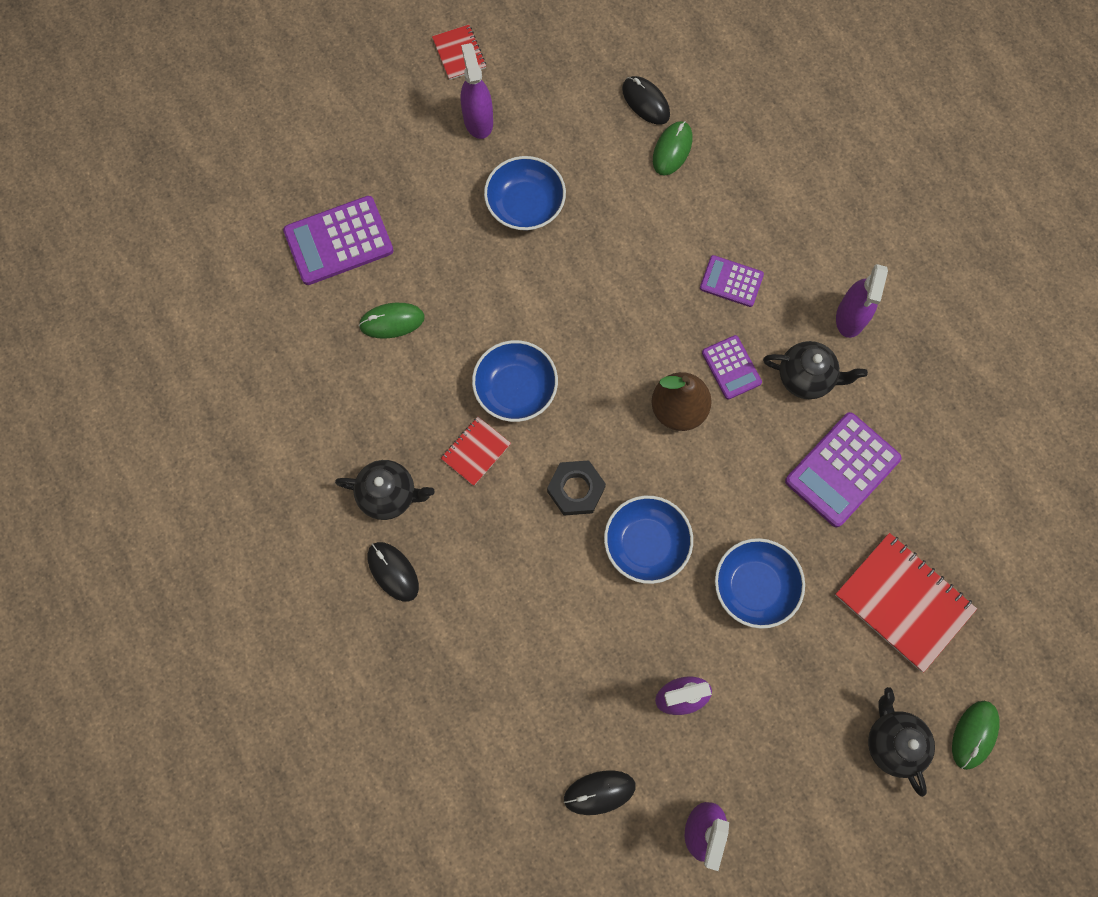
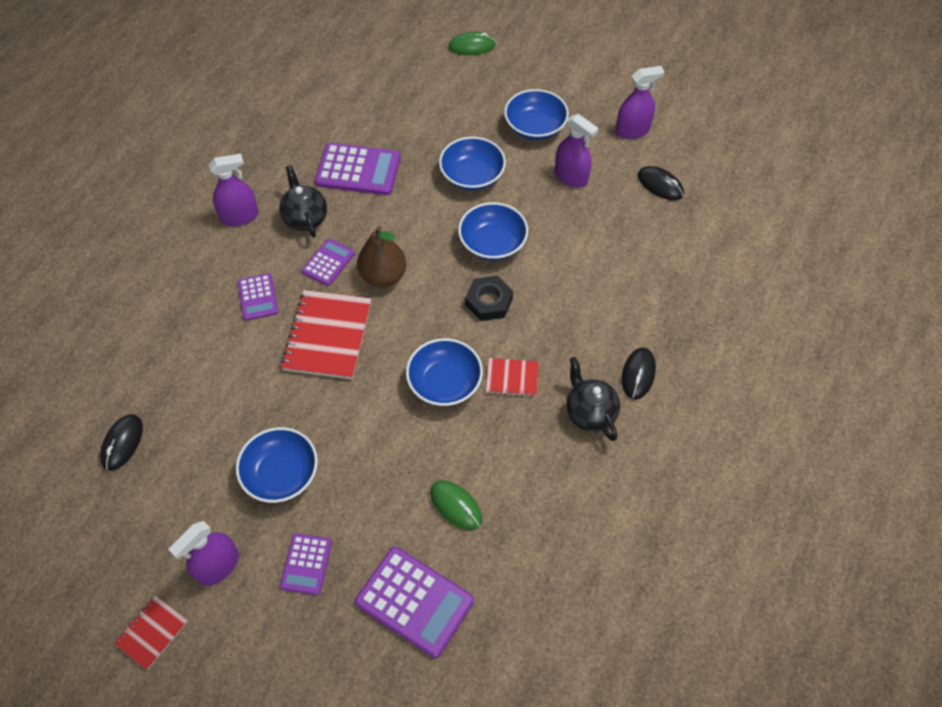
camera: 125 degrees left, 15 degrees down
green mouse [653,121,692,176] -> none
red notebook [835,533,977,673] -> red notebook moved to [281,290,372,379]
black teapot [868,687,935,797] -> none
none -> purple calculator [280,533,332,595]
none -> blue bowl [504,89,569,140]

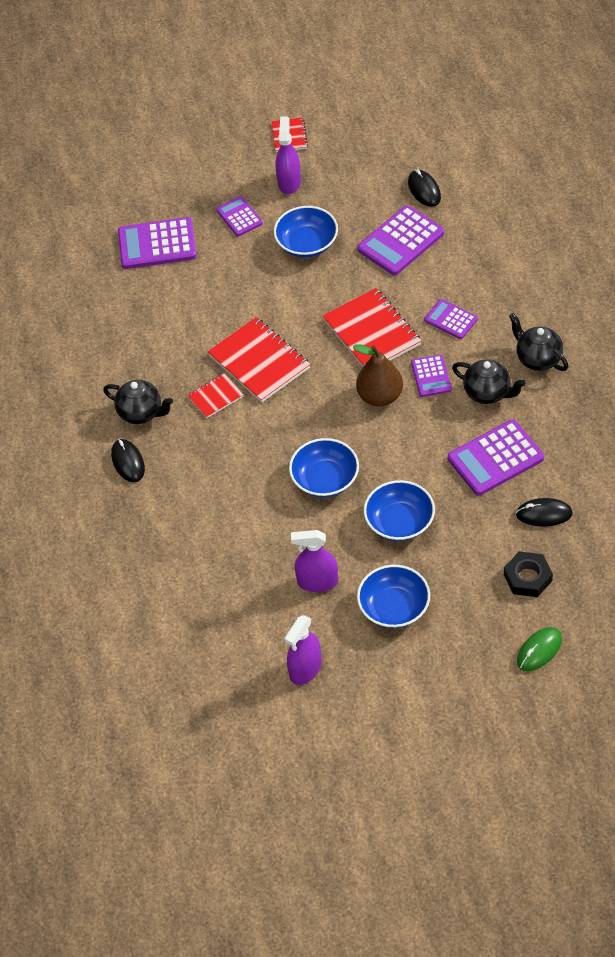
camera: 145 degrees right, 5 degrees down
purple spray bottle [209,153,259,226] -> black teapot [509,313,568,371]
blue bowl [406,338,483,406] -> red notebook [207,317,311,402]
green mouse [430,480,482,530] -> none
black nut [465,276,513,321] -> black nut moved to [504,551,553,597]
black mouse [638,166,684,200] -> black mouse moved to [516,498,573,526]
none -> purple calculator [357,205,444,275]

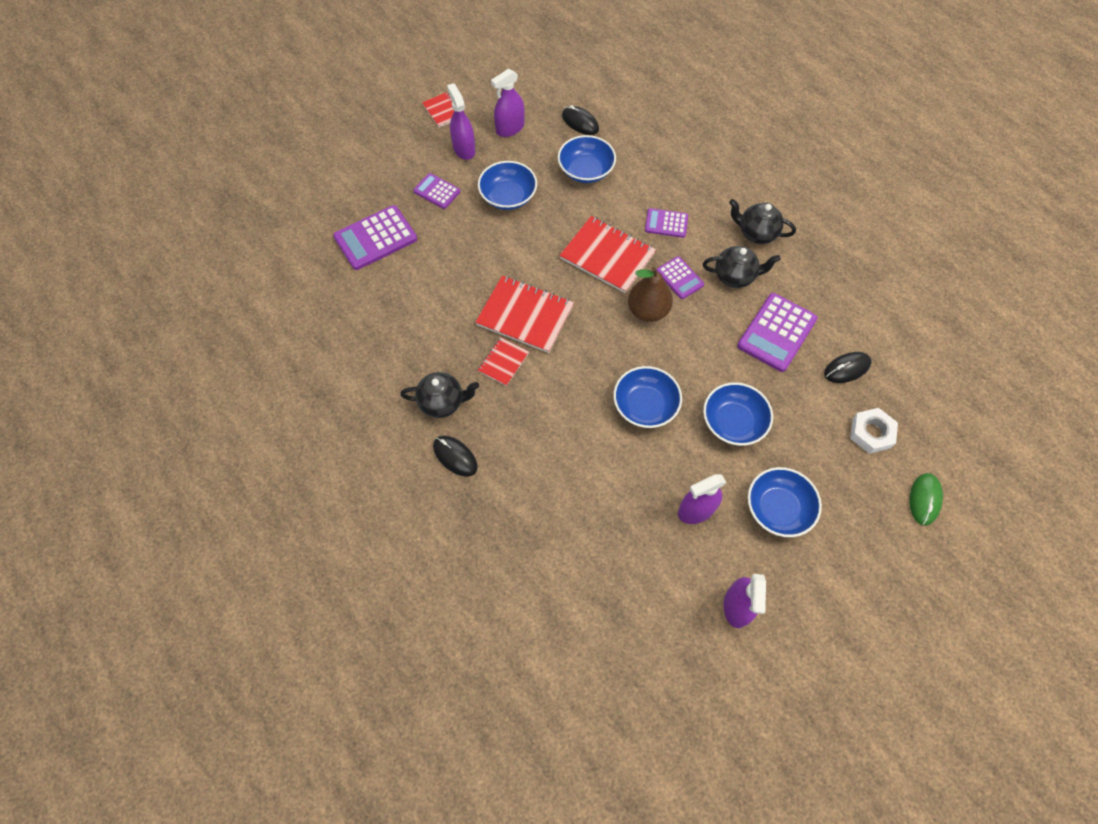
camera: 30 degrees left, 10 degrees up
purple calculator [357,205,444,275] -> blue bowl [558,135,616,183]
black nut [504,551,553,597] -> white nut [850,408,898,454]
none -> purple spray bottle [491,69,525,137]

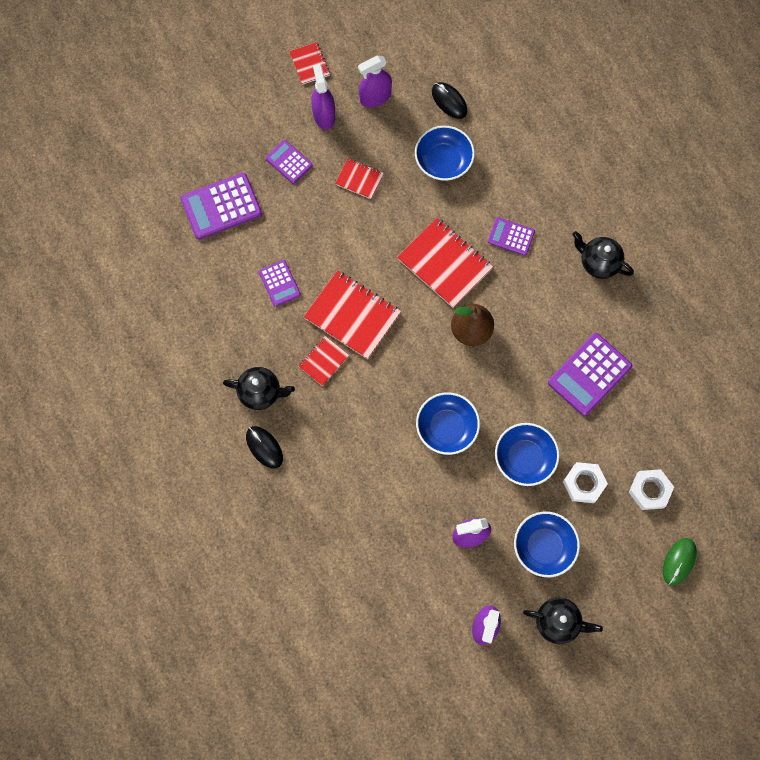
camera: 10 degrees right, 10 degrees up
blue bowl [478,161,537,210] -> red notebook [335,158,384,199]
purple calculator [656,256,704,299] -> purple calculator moved to [259,260,301,307]
black teapot [703,246,781,288] -> black teapot moved to [523,598,603,644]
black mouse [824,352,872,383] -> none
none -> white nut [563,462,608,503]

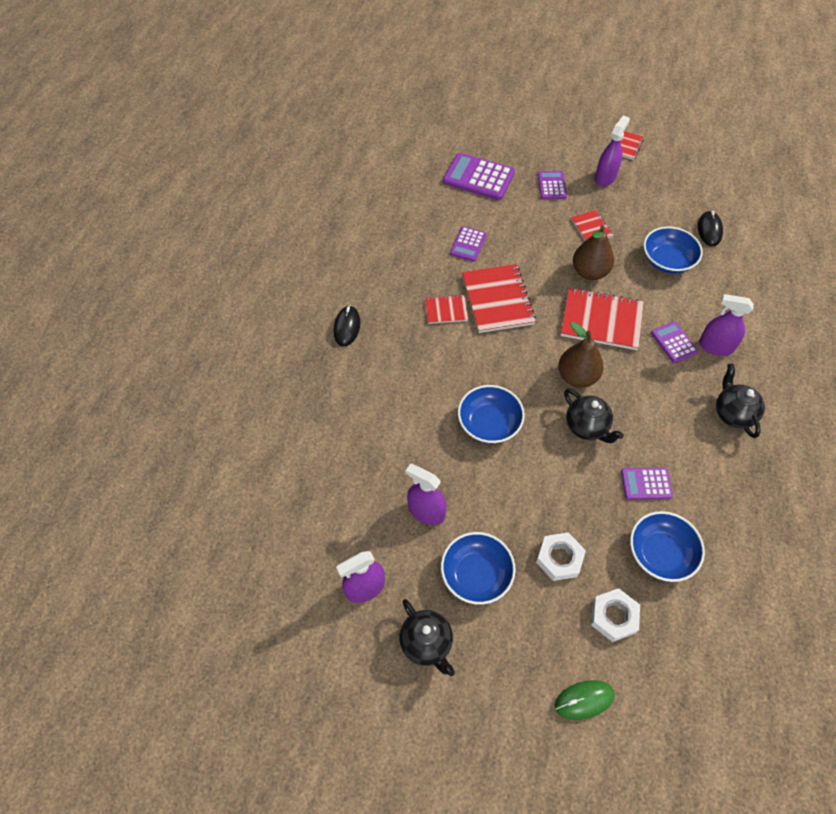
camera: 45 degrees right, 15 degrees down
black teapot [223,367,295,410] -> black teapot moved to [564,389,624,443]
purple spray bottle [358,56,392,108] -> purple spray bottle moved to [699,294,754,356]
red notebook [397,218,493,308] -> red notebook turned 75 degrees counterclockwise [561,288,644,350]
blue bowl [495,423,559,486] -> blue bowl moved to [630,511,705,582]
purple calculator [548,333,632,416] -> purple calculator [621,468,673,500], size x0.58
none -> brown pear [573,225,614,280]

